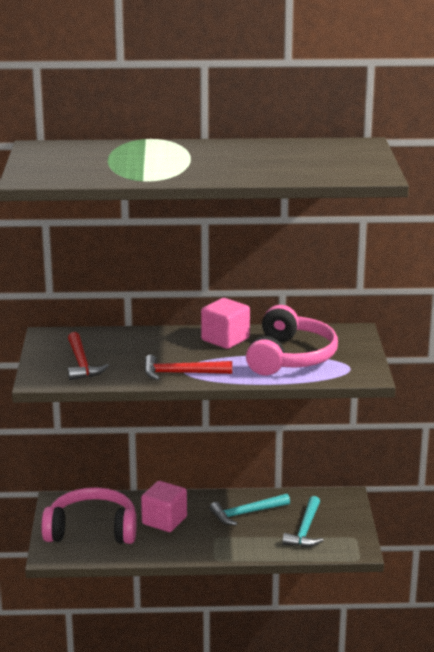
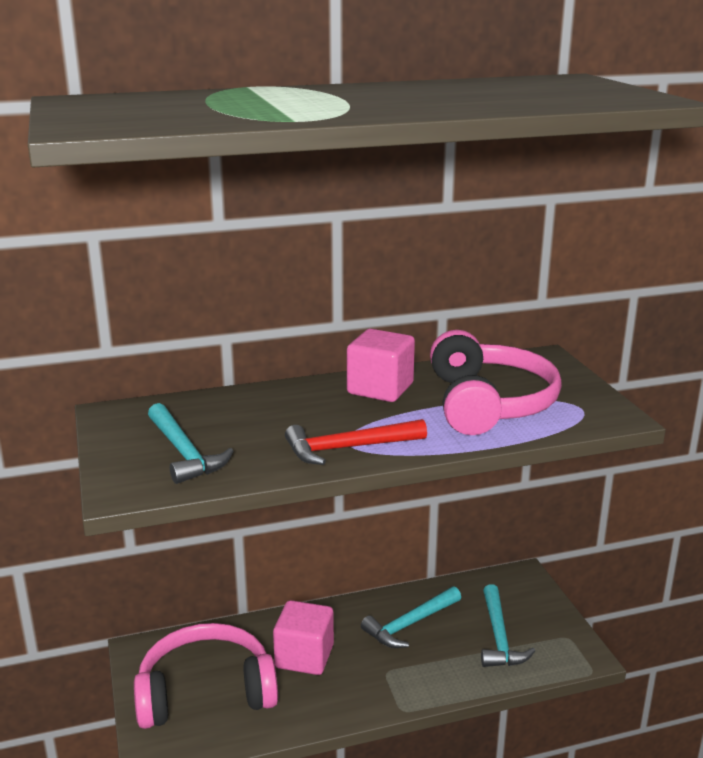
camera: 15 degrees left, 0 degrees up
red hammer [68,332,109,380] -> turquoise hammer [148,403,233,484]

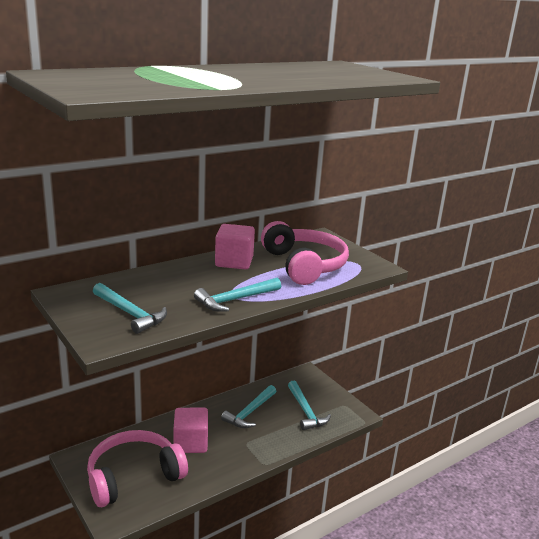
camera: 20 degrees left, 0 degrees up
red hammer [285,419,427,465] -> turquoise hammer [194,278,281,312]

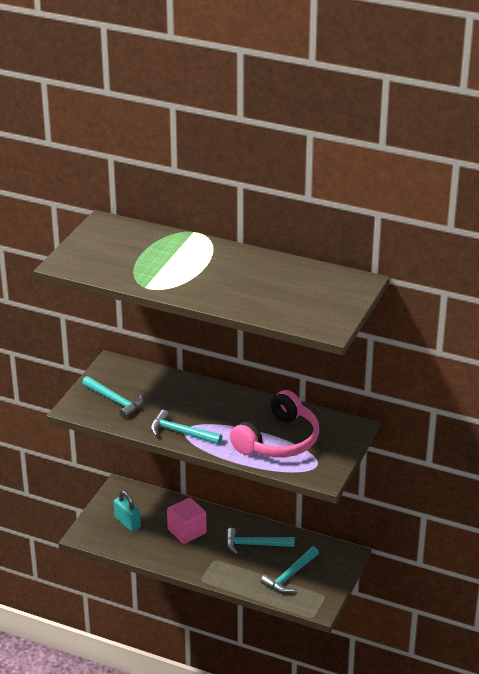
camera: 60 degrees right, 10 degrees up
pink headphones [87,430,188,507] -> turquoise padlock [114,491,141,532]
turquoise hammer [93,283,167,334] -> turquoise hammer turned 60 degrees counterclockwise [82,376,144,418]
pink cube [215,224,255,270] -> none

